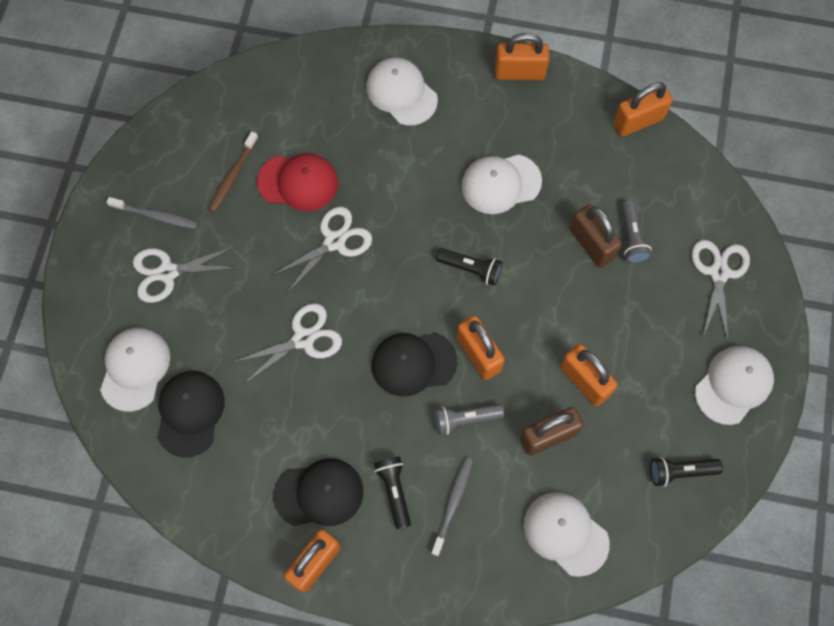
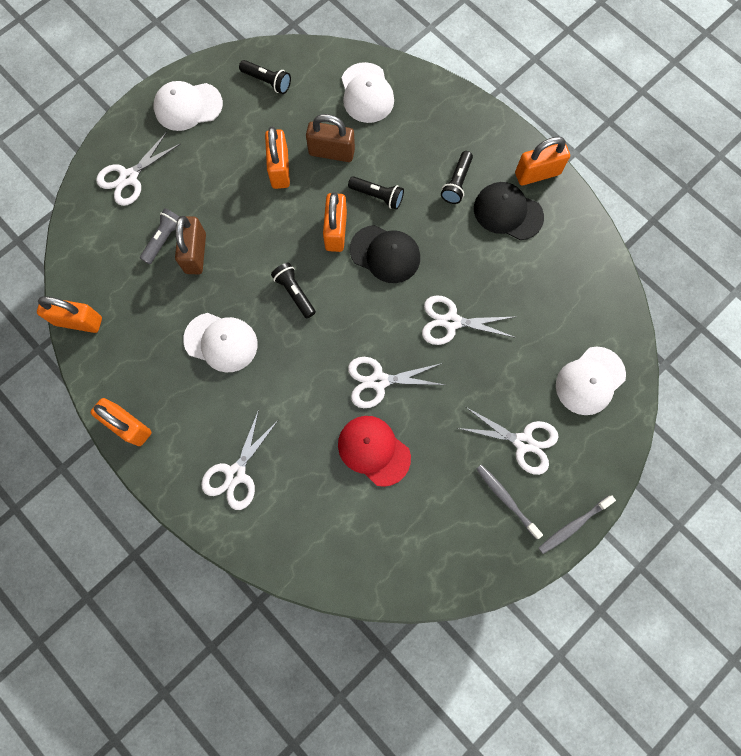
camera: 145 degrees left, 5 degrees up
black cap [157,371,225,457] -> none
brown toothbrush [209,131,258,212] -> none
white cap [366,57,438,126] -> white scissors [201,409,279,510]
grey toothbrush [431,457,473,556] -> grey toothbrush moved to [539,495,616,554]
grey flashlight [434,404,504,435] -> black flashlight [348,176,404,210]

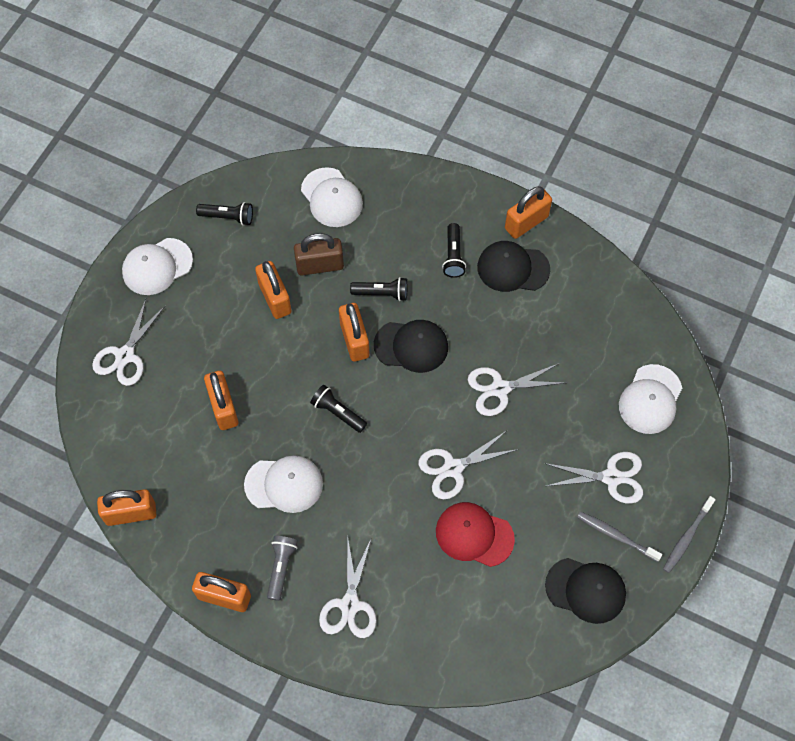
camera: 20 degrees left, 10 degrees down
grey flashlight [140,208,179,264] -> grey flashlight moved to [267,536,298,601]
brown padlock [175,216,206,274] -> orange padlock [204,371,238,430]
none -> black cap [545,558,626,624]

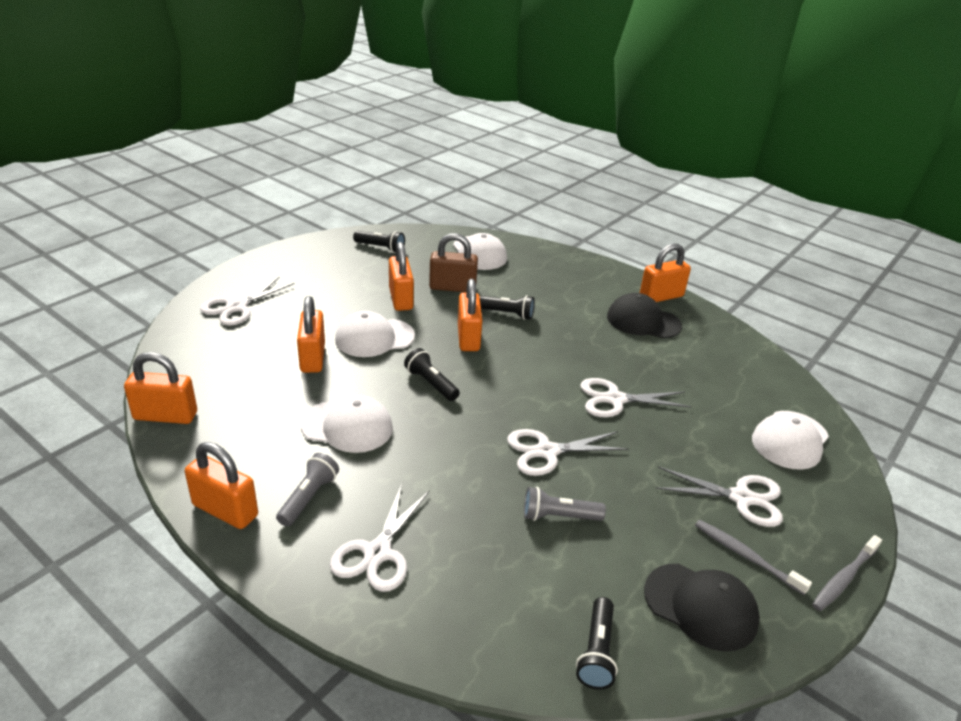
camera: 10 degrees right, 30 degrees down
white cap [122,238,193,295] -> white cap moved to [335,311,415,357]
black cap [374,320,448,373] -> none
red cap [436,502,515,567] -> grey flashlight [524,487,606,521]
black flashlight [442,223,466,278] -> black flashlight moved to [576,597,618,690]

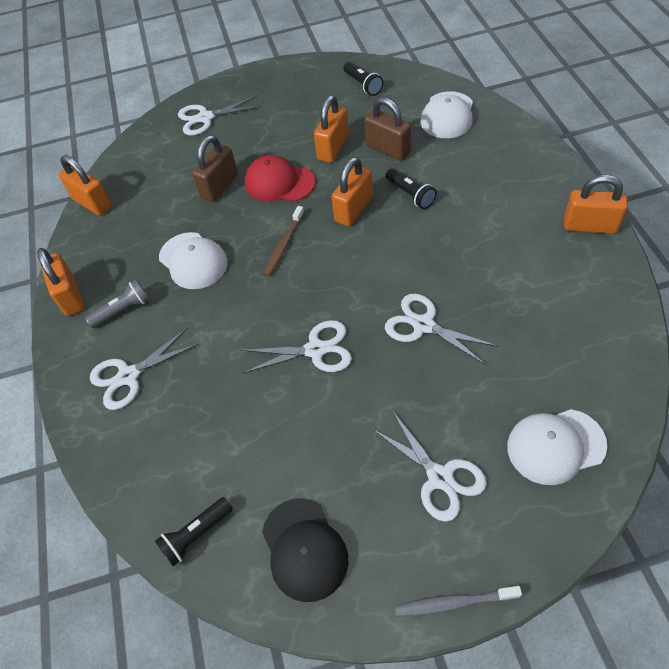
camera: 45 degrees right, 20 degrees up
orange padlock [297,296,325,373] -> brown padlock [192,135,238,202]
white cap [335,311,415,357] -> red cap [245,155,315,202]
black flashlight [404,348,460,401] -> brown toothbrush [264,206,304,277]
white scissors [507,429,628,476] -> white scissors turned 150 degrees clockwise [240,320,352,374]
grey flashlight [524,487,606,521] -> none
black cap [607,293,682,339] -> none
grey toothbrush [695,519,812,595] -> none

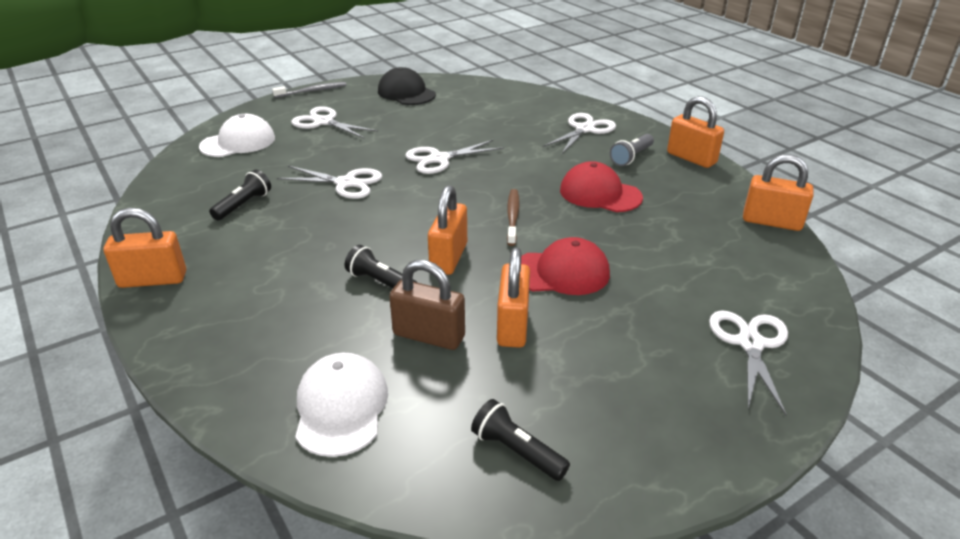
camera: 155 degrees right, 20 degrees down
black flashlight [155,497,233,567] -> black flashlight moved to [209,170,271,220]
white cap [159,232,228,289] -> red cap [560,161,643,212]
white scissors [178,96,262,136] -> white scissors turned 45 degrees counterclockwise [709,310,788,416]
brown padlock [192,135,238,202] -> none

